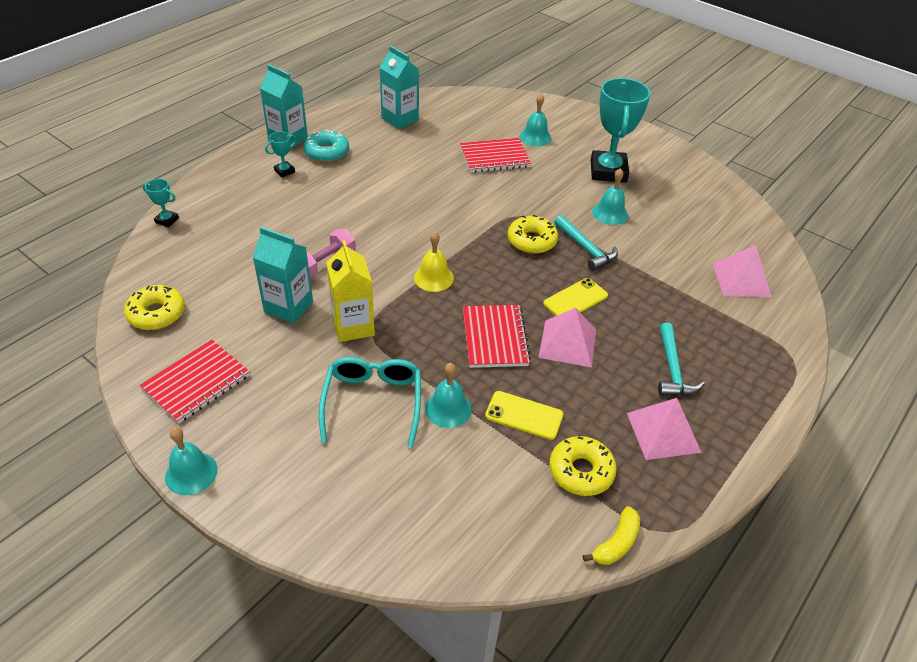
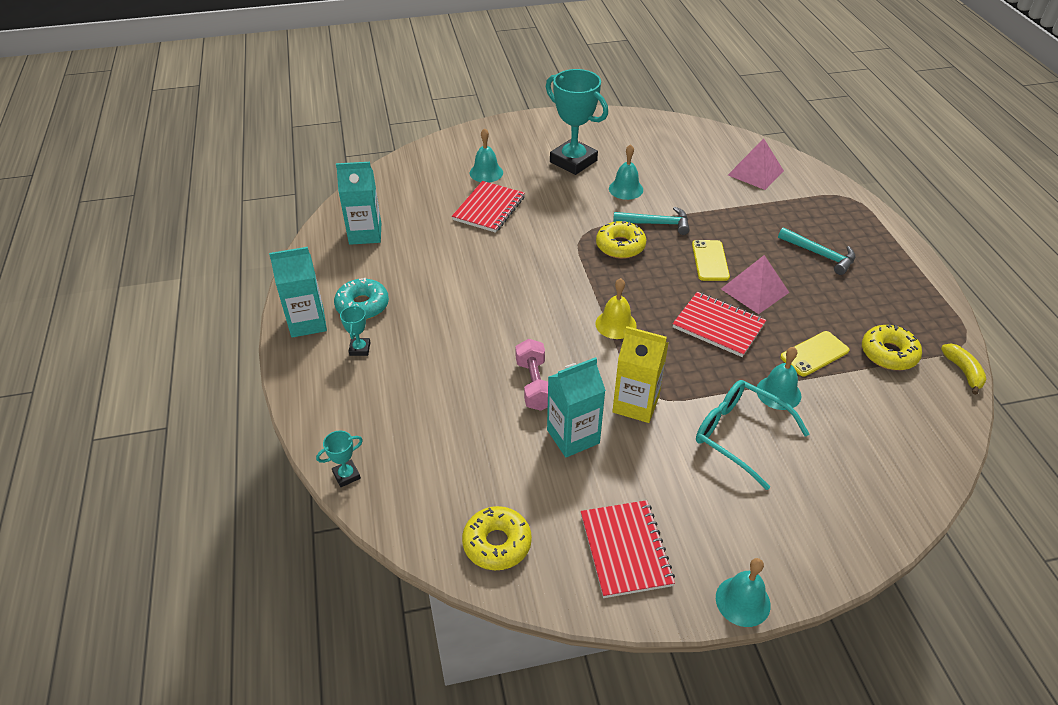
camera: 50 degrees left, 0 degrees up
pink pyramid [627,398,702,460] -> none

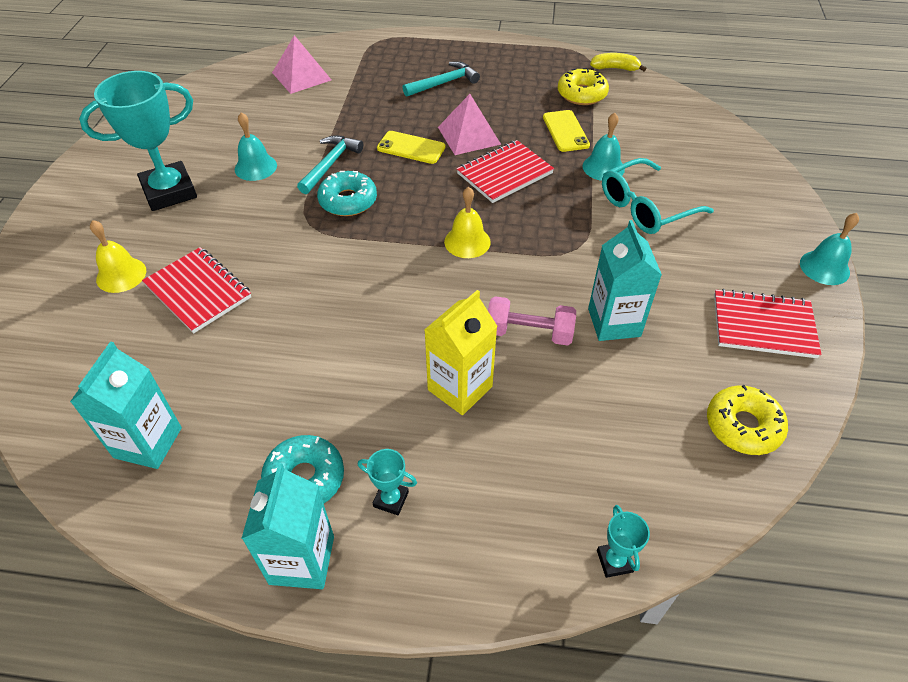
camera: 70 degrees left, 5 degrees up
turquoise bell [470,128,503,183] -> yellow bell [90,220,146,293]
yellow donut [596,221,646,259] -> turquoise donut [317,171,377,216]
yellow carton [612,326,668,423] -> yellow carton moved to [424,290,497,415]

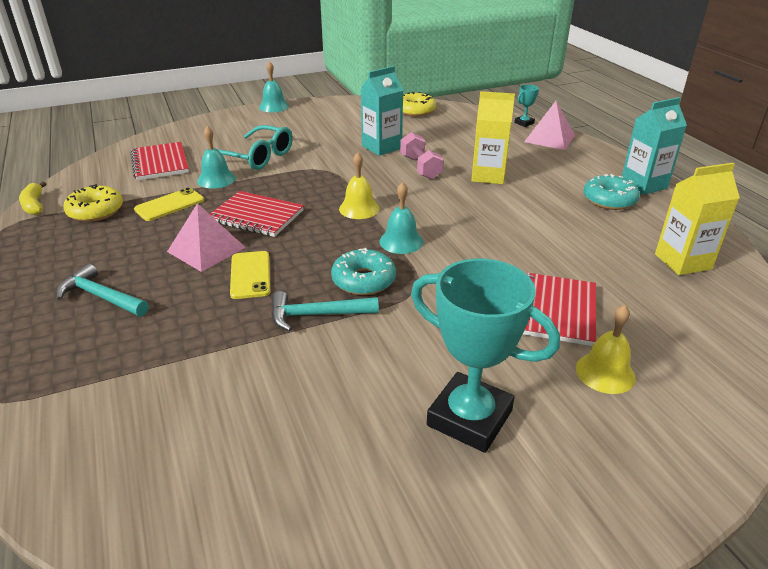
camera: 120 degrees left, 15 degrees down
turquoise carton [70,341,182,469] -> yellow carton [655,163,740,275]
turquoise bell [235,112,277,181] -> turquoise bell moved to [379,182,423,254]
pink pyramid [272,35,331,94] -> pink pyramid moved to [524,101,575,150]
turquoise trophy [358,449,417,515] -> none
red notebook [714,289,822,358] -> red notebook moved to [130,142,189,181]

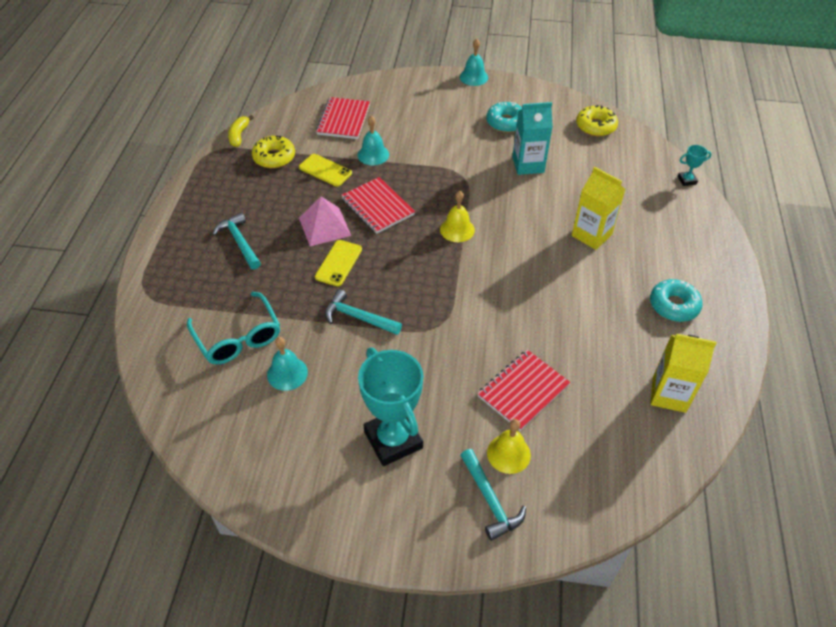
camera: 30 degrees right, 15 degrees up
yellow phone [134,188,204,221] -> yellow phone turned 45 degrees clockwise [299,154,352,186]
turquoise glasses [219,125,293,170] -> turquoise glasses moved to [187,292,280,364]
turquoise donut [331,248,396,295] -> turquoise donut moved to [486,102,522,133]
turquoise bell [379,182,423,254] -> turquoise bell moved to [267,337,308,391]
pink dumbbell [400,132,444,179] -> none
pink pyramid [524,101,575,150] -> none
turquoise carton [622,97,687,195] -> none
none -> turquoise hammer [460,449,526,541]

